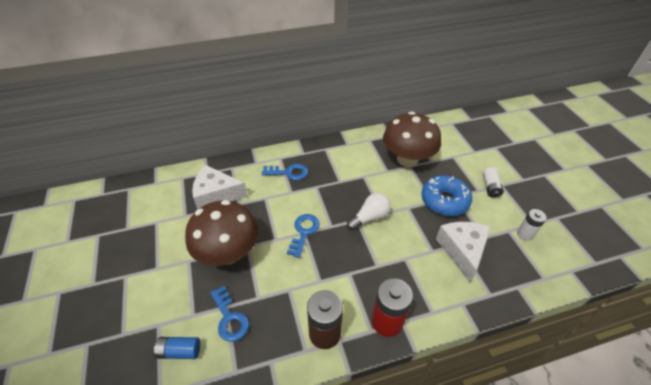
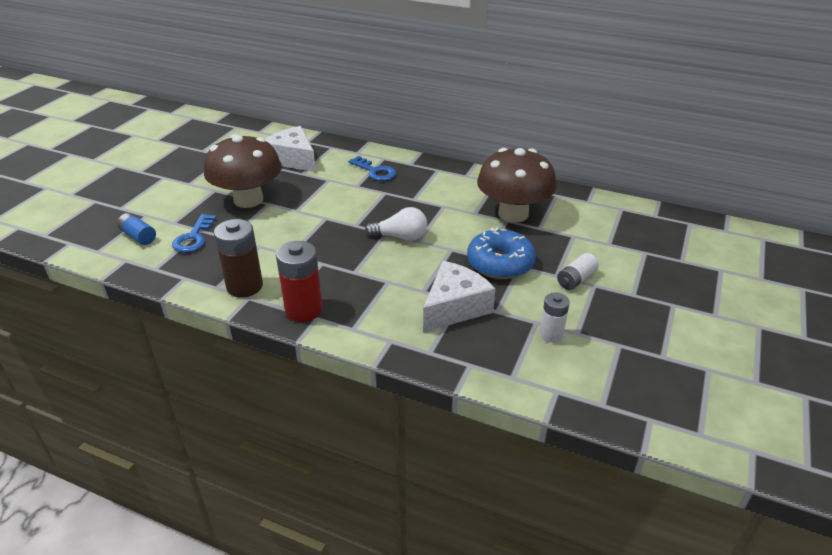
camera: 40 degrees right, 10 degrees down
blue key [287,214,320,258] -> none

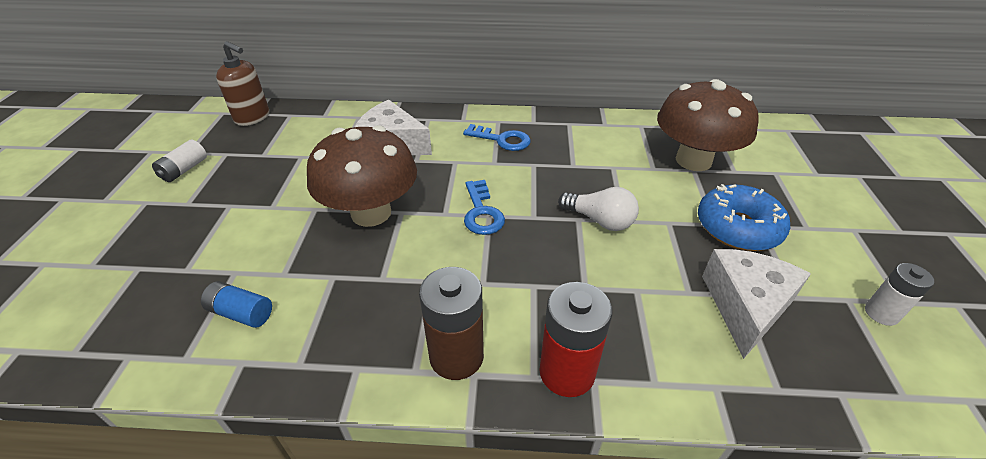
camera: 20 degrees left, 5 degrees up
blue key [172,214,216,253] -> blue key moved to [464,180,505,235]
white light bulb [365,207,427,241] -> white light bulb turned 45 degrees clockwise [558,187,639,231]
white battery [557,253,599,290] -> white battery moved to [152,140,207,182]
none -> brown soap dispenser [216,41,269,126]

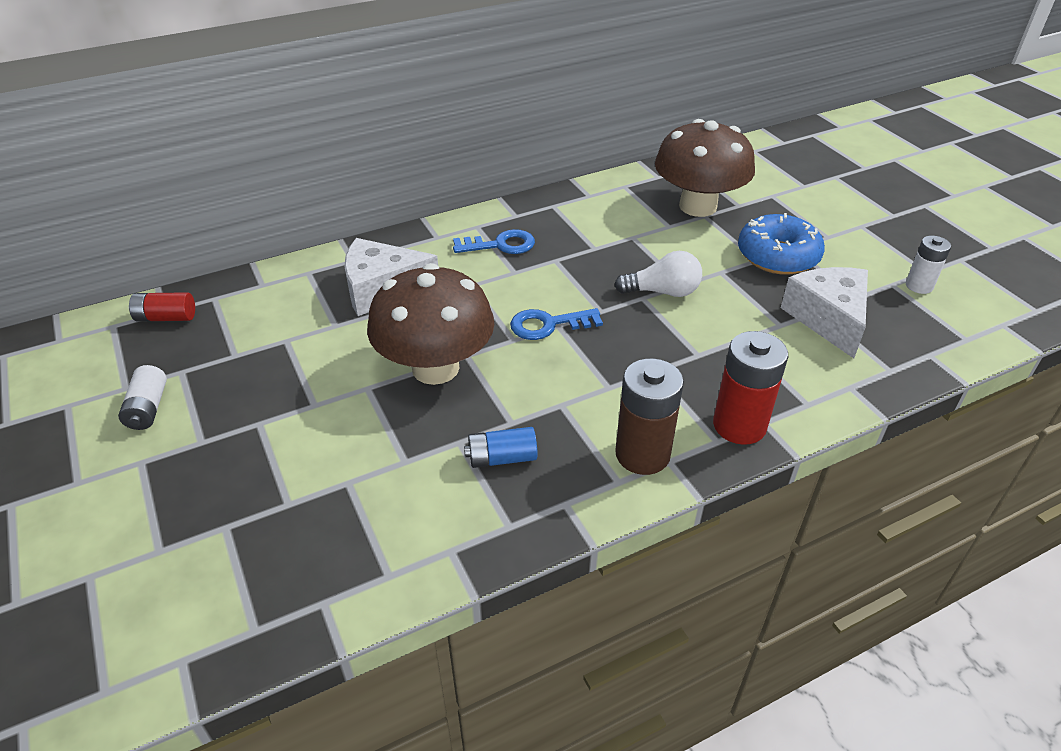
camera: 30 degrees left, 0 degrees up
blue battery [201,281,272,328] -> blue battery moved to [464,427,538,468]
brown soap dispenser [216,41,269,126] -> red battery [129,292,195,322]
blue key [464,180,505,235] -> blue key turned 120 degrees clockwise [510,308,603,340]

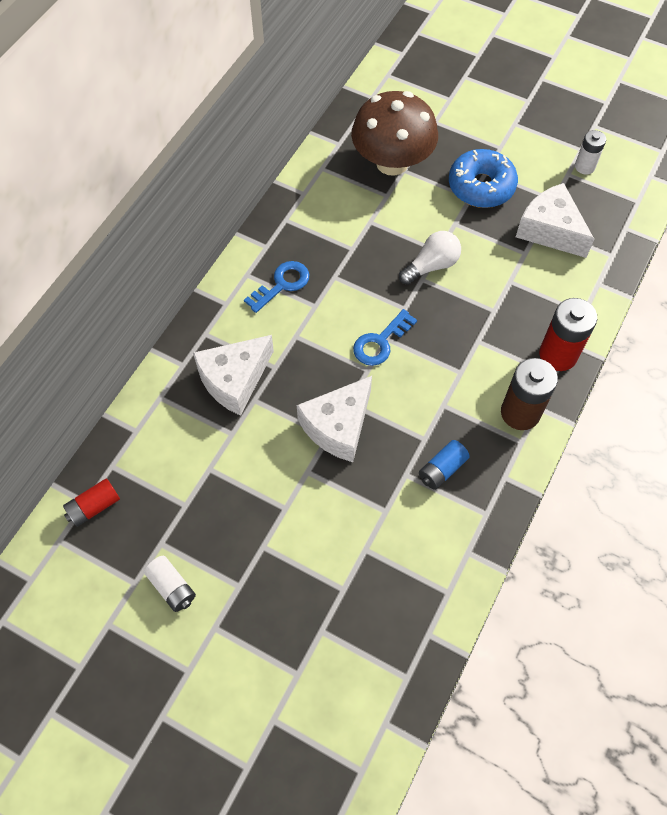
camera: 35 degrees left, 20 degrees up
brown mushroom [367,263,494,385] -> white cheese [297,376,372,462]

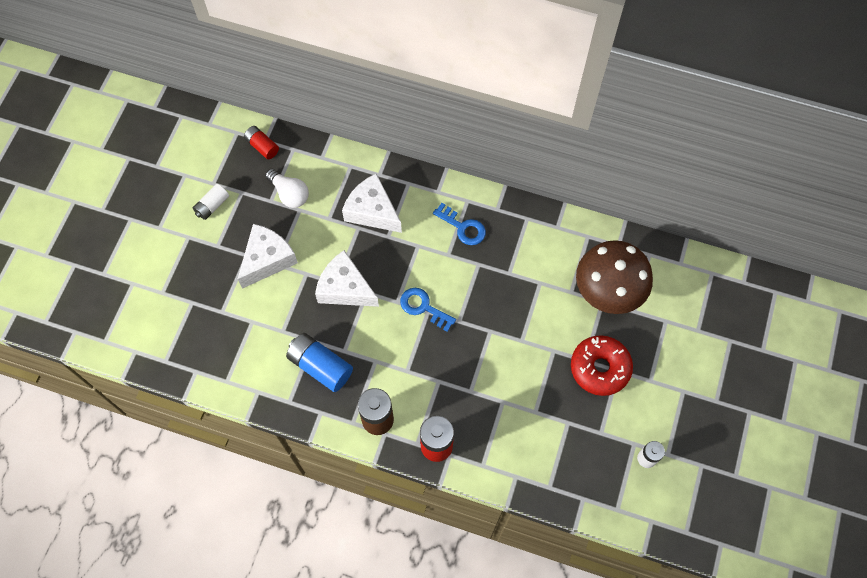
camera: 80 degrees right, 5 degrees up
white light bulb [399,231,461,285] -> white light bulb moved to [265,169,309,208]
blue battery [419,440,470,490] -> blue battery [286,333,353,392], size x1.65
blue donut [449,149,518,208] -> red donut [571,335,633,396]
white cheese [516,183,594,258] -> white cheese moved to [238,224,298,289]

